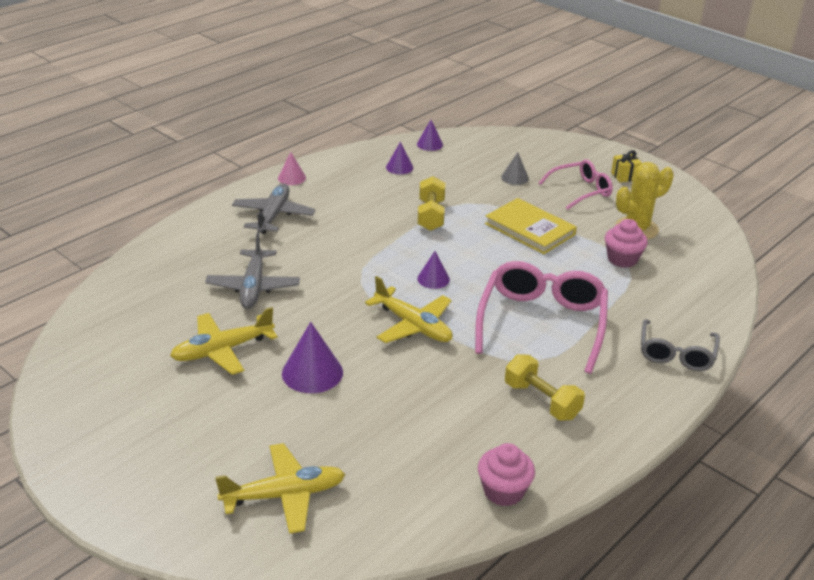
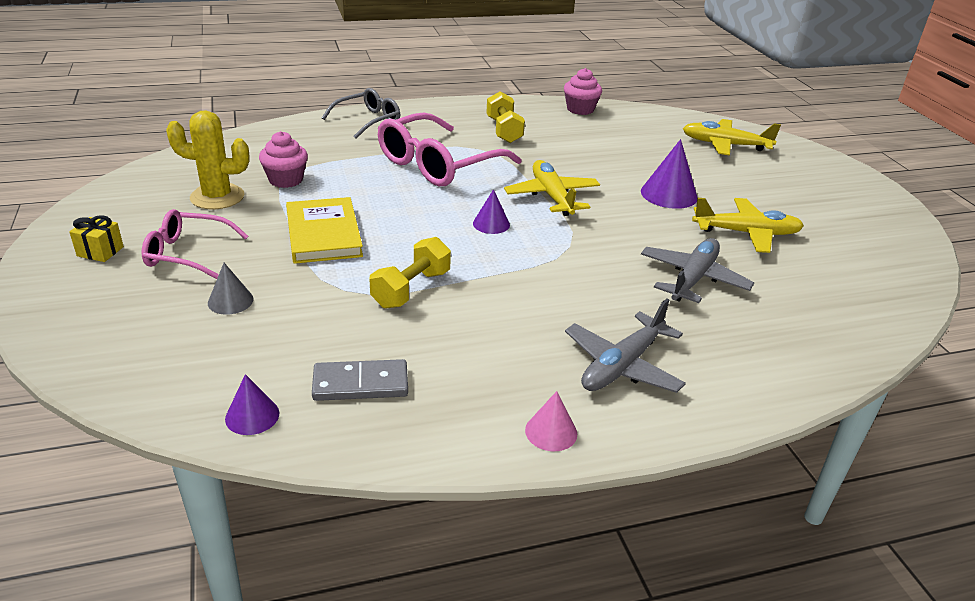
camera: 150 degrees left, 0 degrees up
purple cone [386,142,413,174] -> grey domino [312,359,408,401]

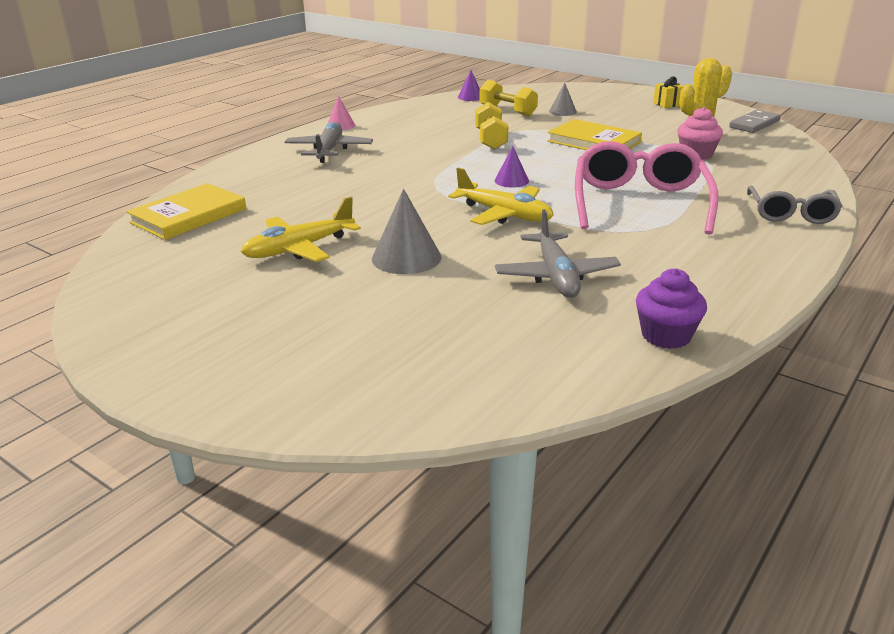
camera: 145 degrees right, 5 degrees down
pink glasses [141,209,248,279] -> none
grey domino [312,359,408,401] -> grey domino moved to [729,110,781,133]
yellow dumbbell [486,91,525,143] -> yellow dumbbell moved to [479,80,538,116]
pink cupcake [564,68,602,115] -> purple cupcake [636,268,707,349]
purple cone [641,139,698,209] -> grey cone [372,189,442,274]
grey plane [641,238,754,303] -> grey plane moved to [495,209,621,298]
yellow plane [683,119,781,156] -> none
none -> yellow book [126,183,246,240]

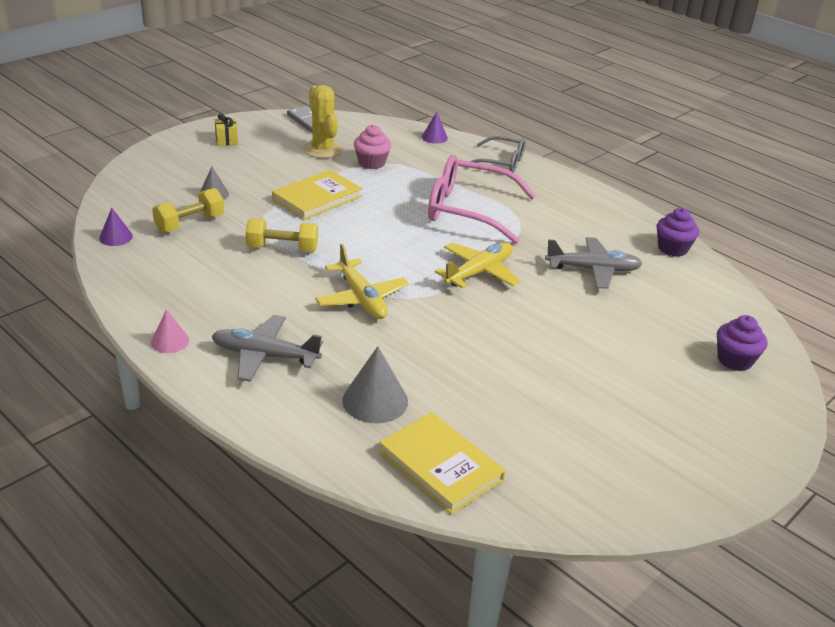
camera: 85 degrees left, 5 degrees up
yellow plane [241,197,361,262] -> yellow plane moved to [315,244,409,319]
grey cone [372,189,442,274] -> grey cone moved to [342,346,408,423]
purple cone [494,146,529,187] -> purple cone moved to [422,112,448,144]
none -> purple cupcake [717,315,767,371]

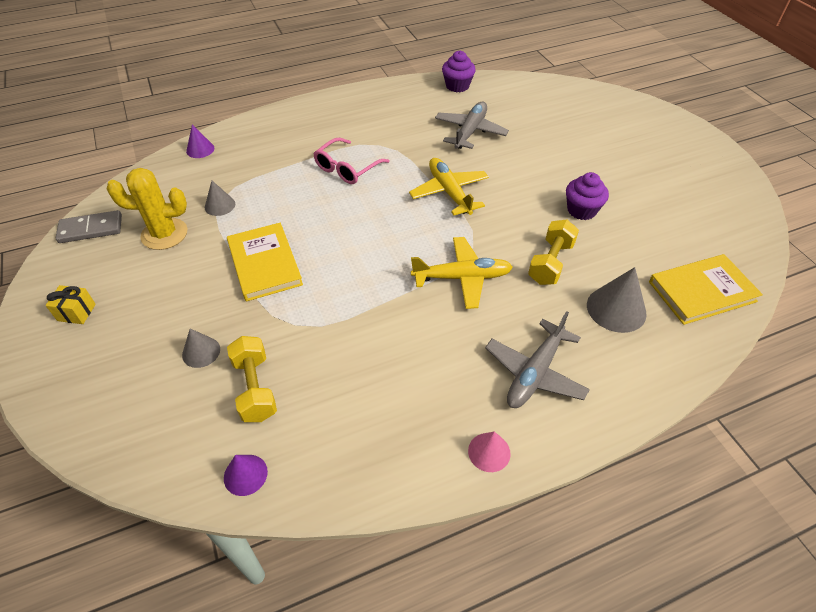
camera: 65 degrees left, 15 degrees up
yellow dumbbell [246,218,318,252] -> yellow dumbbell moved to [528,220,579,285]
pink cupcake [354,125,391,169] -> grey cone [205,181,235,216]
pink glasses [428,155,536,244] -> pink glasses [313,138,390,184], size x0.60
grey glasses [470,136,525,173] -> none
purple cupcake [717,315,767,371] -> purple cupcake moved to [566,172,609,220]

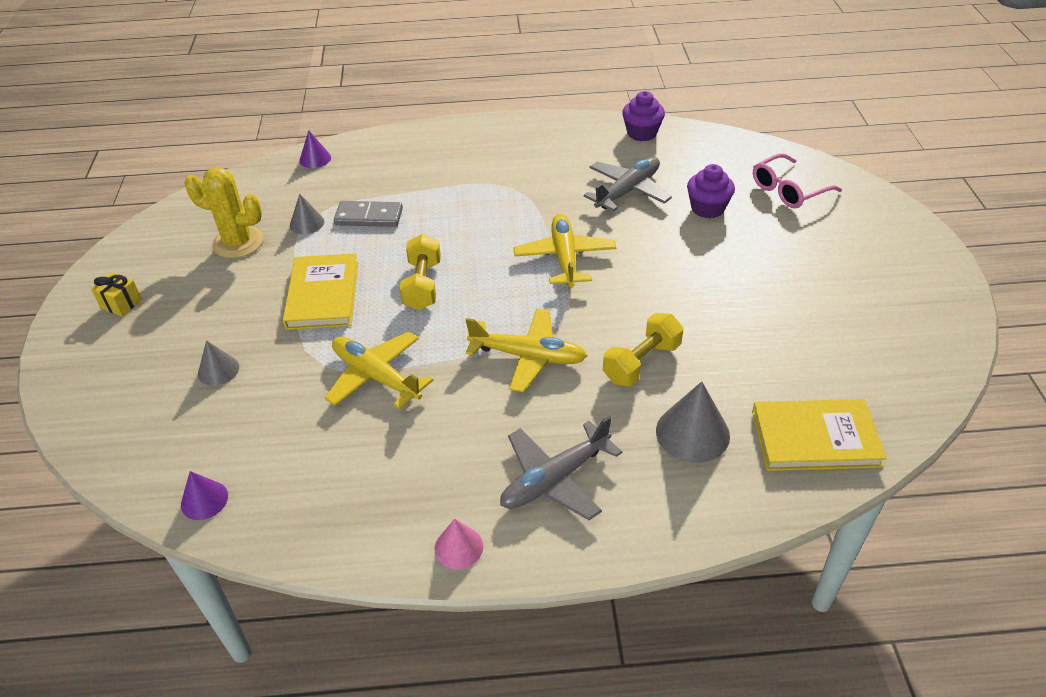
camera: 20 degrees right, 5 degrees down
grey domino [56,210,122,243] -> grey domino moved to [334,201,403,227]
yellow dumbbell [227,336,277,422] -> yellow dumbbell moved to [400,234,441,310]
pink glasses [313,138,390,184] -> pink glasses moved to [753,153,842,208]
purple cupcake [566,172,609,220] -> purple cupcake moved to [687,164,735,218]
none -> yellow plane [325,331,433,409]

